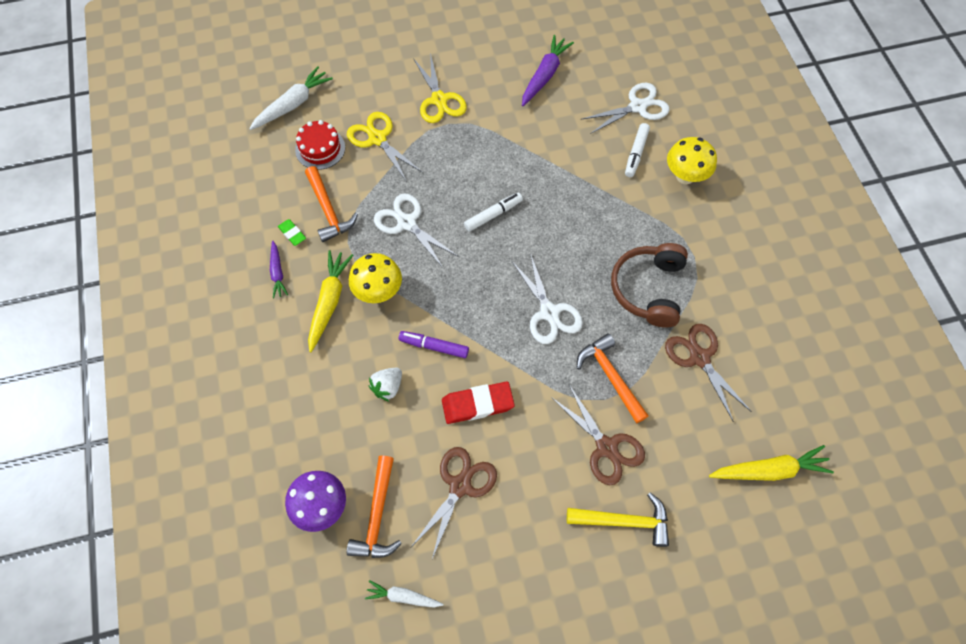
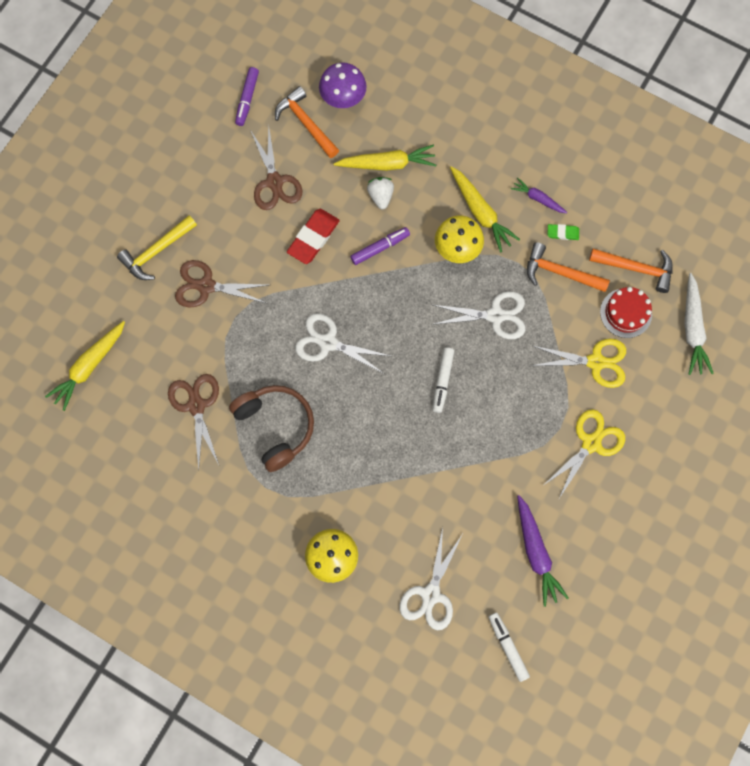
camera: 135 degrees right, 10 degrees up
white carrot [365,580,443,608] -> purple marker [235,67,259,126]
yellow scissors [413,53,467,123] -> yellow scissors turned 105 degrees clockwise [544,409,625,498]
orange hammer [576,333,648,424] -> orange hammer moved to [589,249,673,293]
white marker [625,123,650,177] -> white marker moved to [489,612,530,682]
brown scissors [665,324,752,422] -> brown scissors turned 120 degrees counterclockwise [168,374,219,470]
none -> yellow carrot [334,144,436,171]

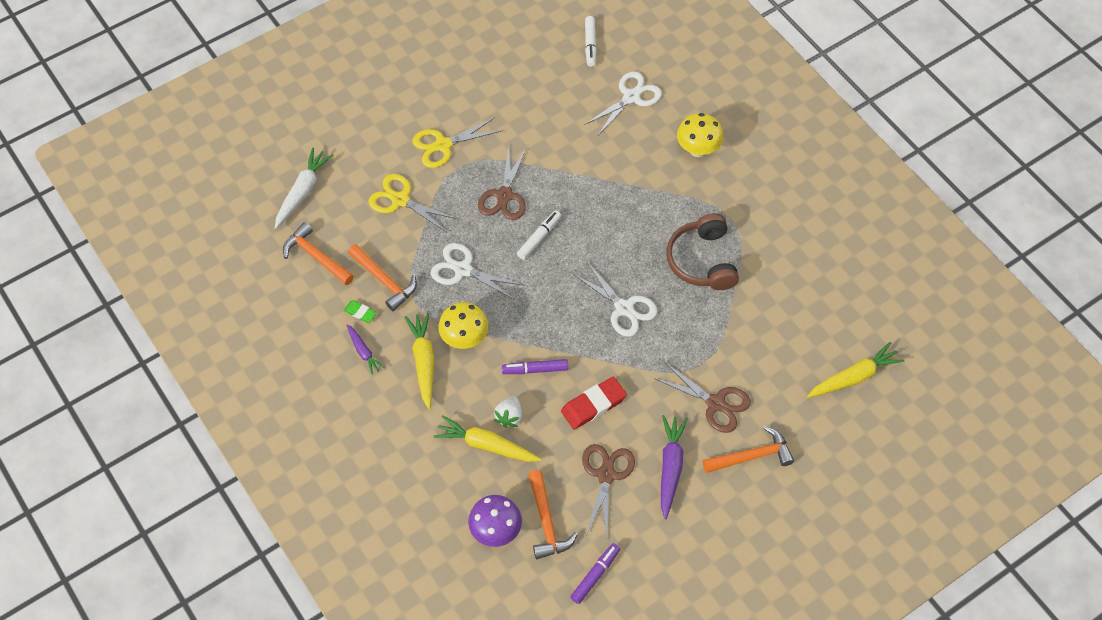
camera: 155 degrees left, 15 degrees down
yellow hammer [117,215,197,280] -> orange hammer [703,426,794,473]
brown scissors [168,374,219,470] -> brown scissors moved to [478,144,527,220]
purple carrot [517,495,569,607] -> purple carrot moved to [661,415,688,519]
red cake [600,287,652,338] -> none

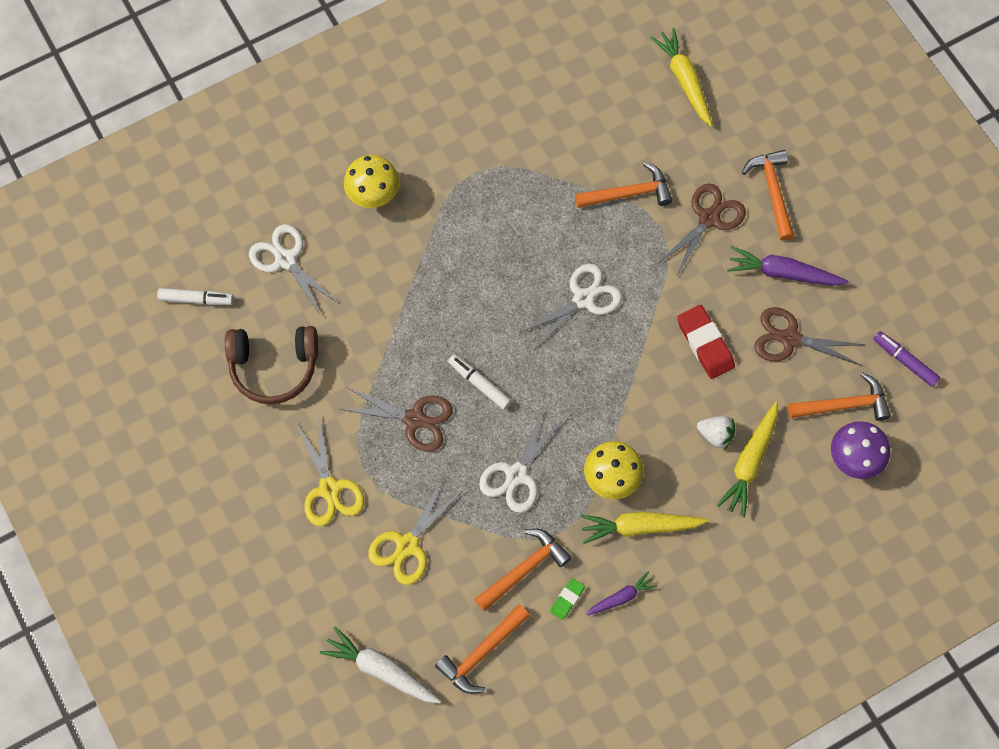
camera: 85 degrees left, 10 degrees up
purple marker [502,359,568,374] -> none
brown headphones [666,213,739,290] -> brown headphones moved to [225,326,318,404]
none -> orange hammer [575,162,672,208]

